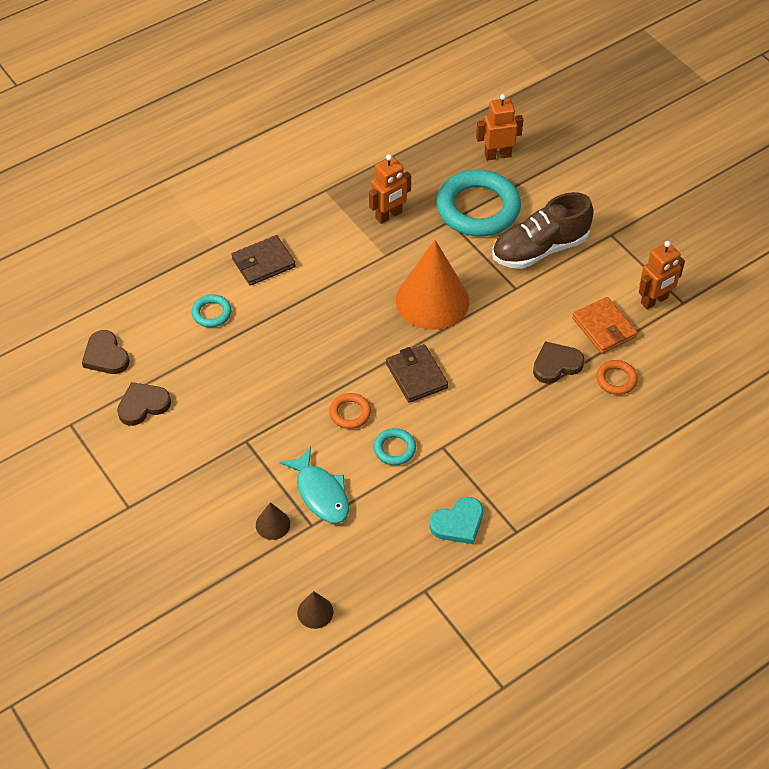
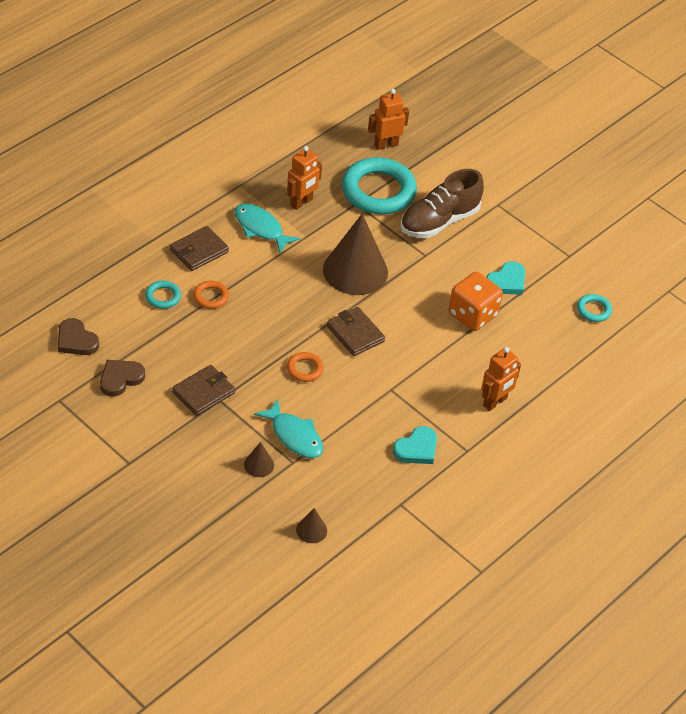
camera: 15 degrees left, 5 degrees down
turquoise ring [374,428,416,465] -> turquoise ring moved to [577,294,612,322]
orange cone [396,240,469,330] -> brown cone [323,214,388,295]
brown heart [533,341,585,384] -> orange dice [449,272,503,331]
orange wallet [572,297,638,354] -> turquoise heart [486,261,525,295]
orange ring [596,360,638,395] -> orange ring moved to [193,281,229,309]
orange robot [639,241,685,309] -> orange robot moved to [481,347,521,411]
none -> brown wallet [172,365,235,416]
none -> turquoise fish [235,204,300,253]

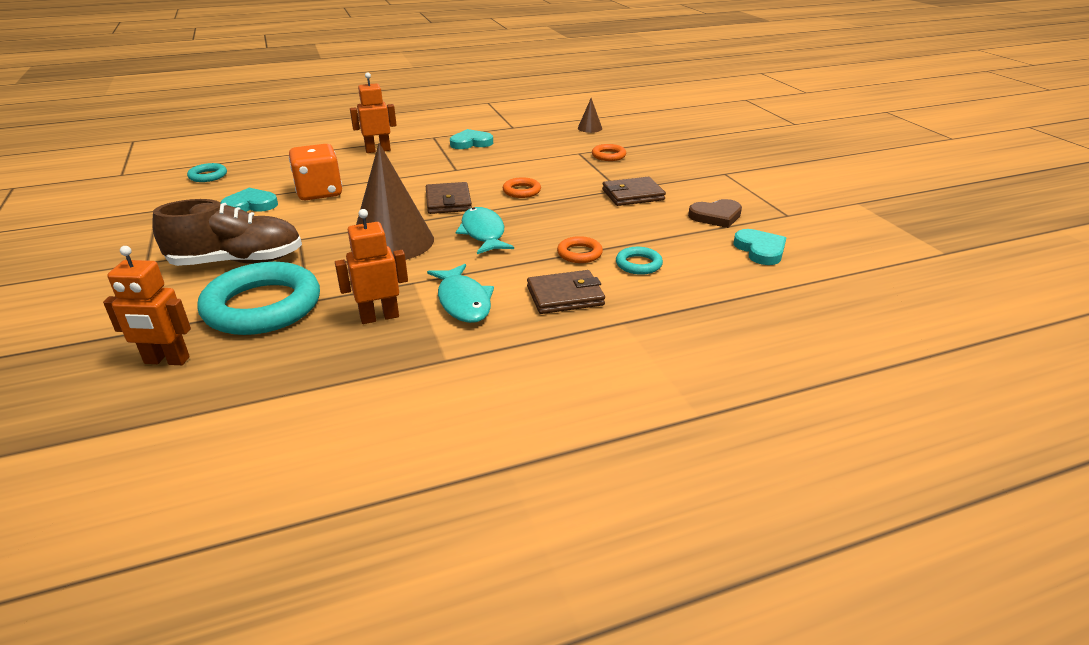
camera: 150 degrees left, 15 degrees down
brown heart [58,318,99,355] -> turquoise heart [733,229,786,265]
brown cone [244,442,274,477] -> orange ring [592,144,626,161]
turquoise fish [254,399,323,458] -> turquoise fish moved to [456,207,514,254]

